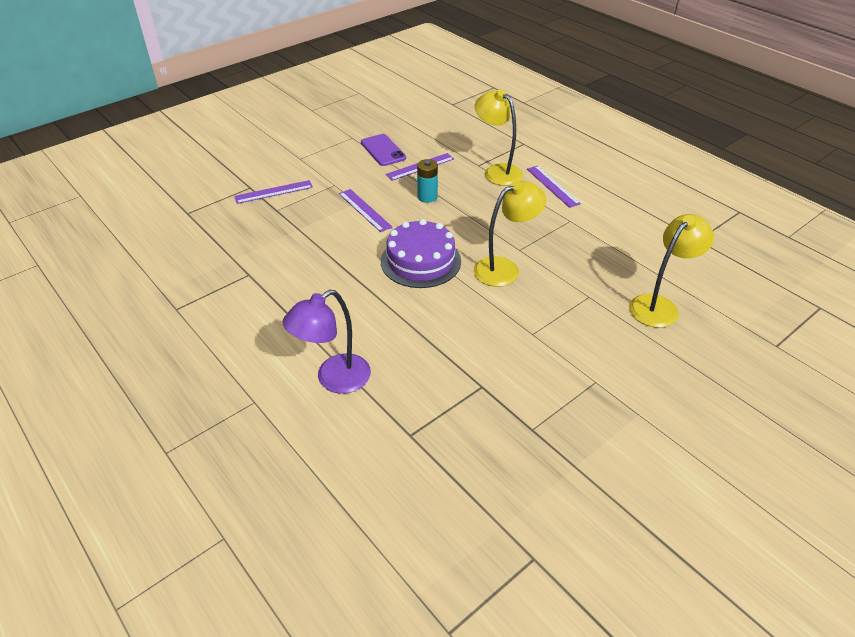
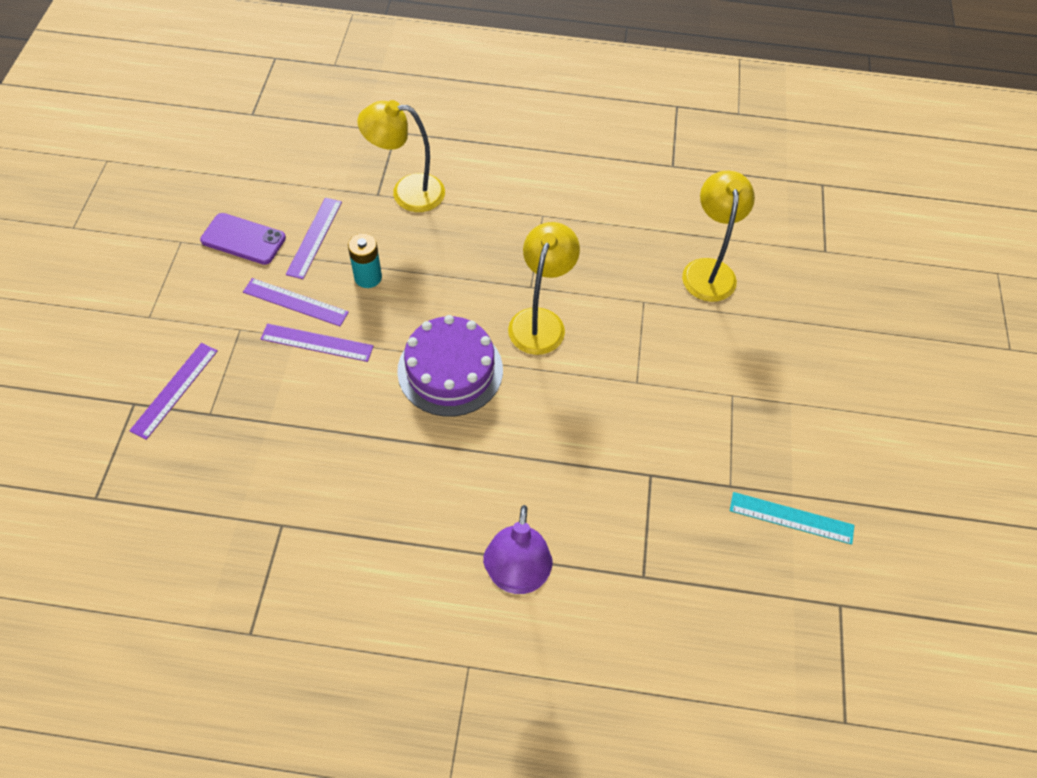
camera: 45 degrees left, 15 degrees up
purple ruler [527,166,581,208] -> purple ruler moved to [243,278,349,326]
none -> turquoise ruler [730,492,854,545]

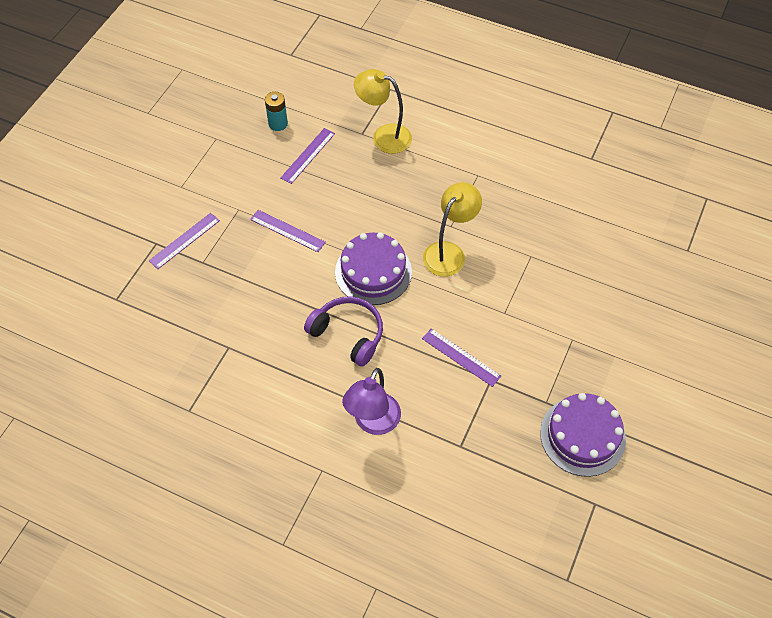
camera: 20 degrees right, 0 degrees up
purple phone [200,213,286,265] -> none
purple ruler [243,278,349,326] -> purple ruler moved to [422,329,501,387]
turquoise battery [348,234,382,288] -> turquoise battery moved to [265,92,288,131]
yellow lamp [682,171,755,302] -> none
turquoise ruler [730,492,854,545] -> purple cake [540,393,626,477]
none -> purple headphones [304,296,383,367]

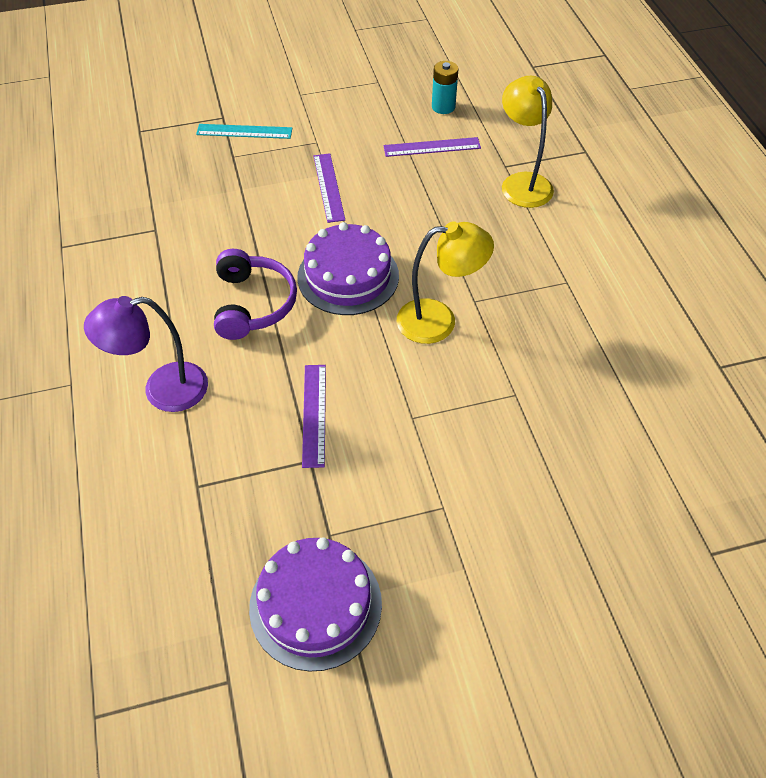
camera: 50 degrees right, 5 degrees down
purple ruler [149,213,220,269] -> turquoise ruler [196,124,292,139]

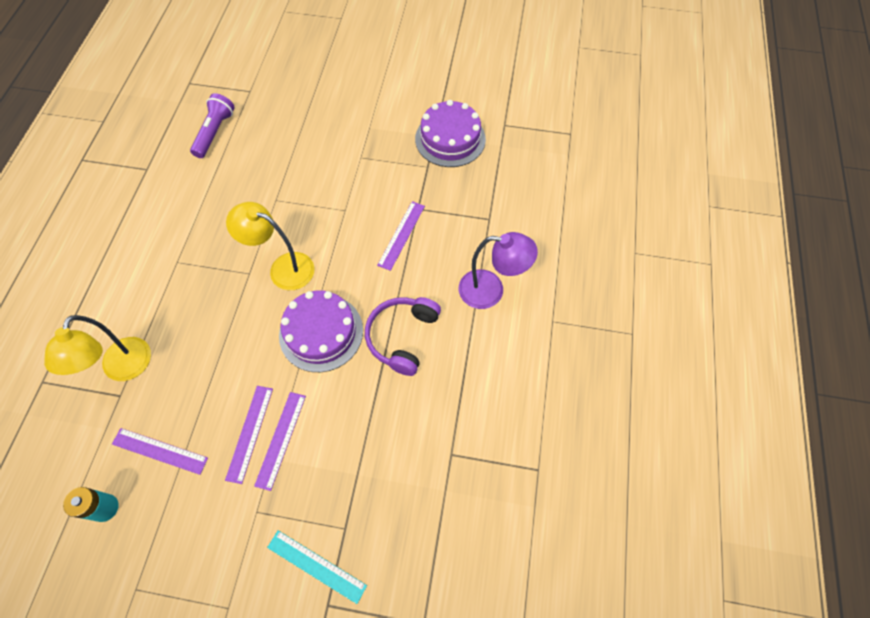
camera: 155 degrees left, 10 degrees up
none -> purple flashlight [190,93,235,158]
none -> purple ruler [225,386,273,484]

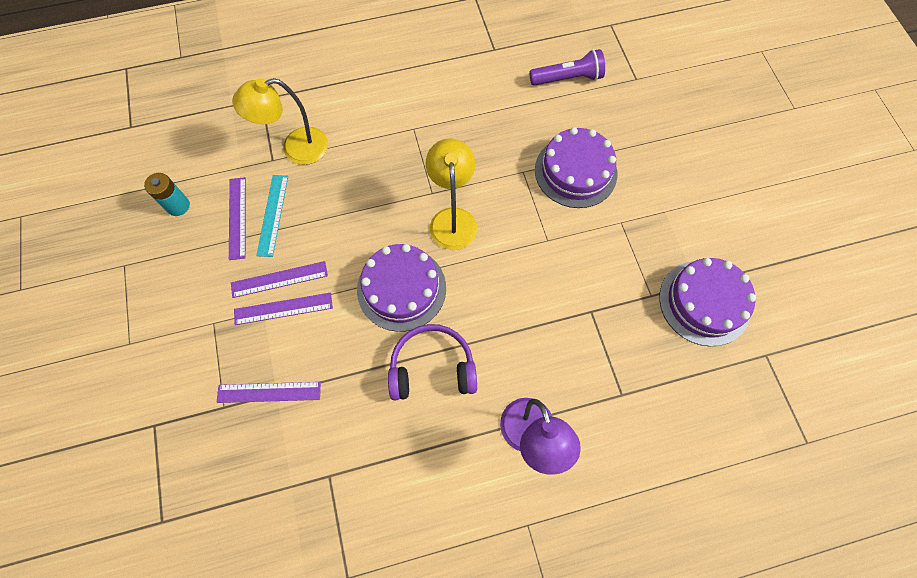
camera: 65 degrees right, 5 degrees up
turquoise ruler [267,530,367,604] -> turquoise ruler moved to [256,175,288,257]
purple ruler [377,201,425,271] -> purple ruler moved to [216,382,321,403]
none -> purple cake [535,127,617,208]

